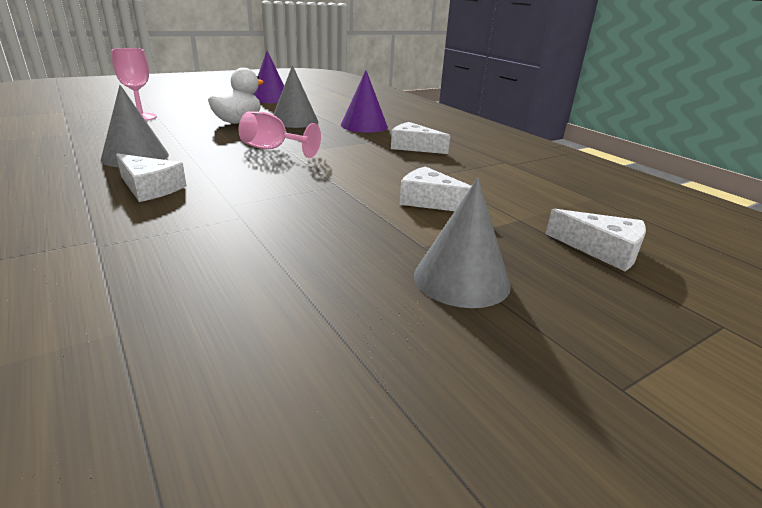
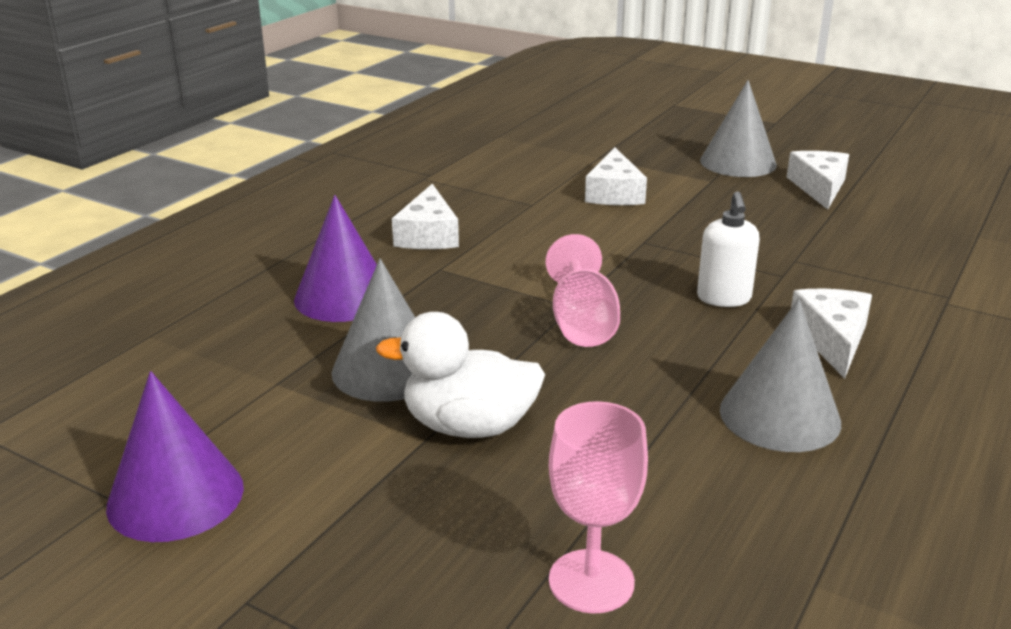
camera: 115 degrees left, 0 degrees up
white cheese [546,209,646,271] -> white cheese moved to [787,151,849,210]
none -> white soap dispenser [697,191,760,307]

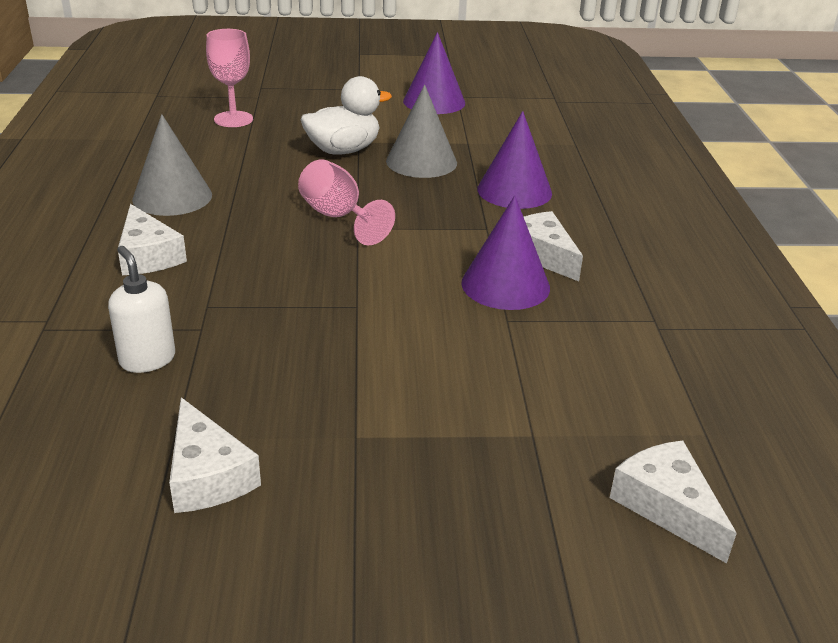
camera: 145 degrees right, 5 degrees up
white cheese [585,148,647,205] -> white cheese moved to [610,441,737,563]
white soap dispenser [697,191,760,307] -> white soap dispenser moved to [108,246,175,373]
grey cone [700,80,777,177] -> none
none -> purple cone [461,195,550,310]

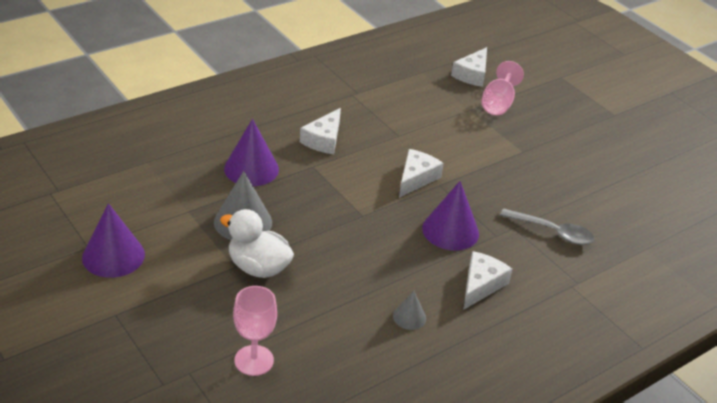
camera: 125 degrees left, 5 degrees up
white soap dispenser [108,246,175,373] -> grey spoon [500,208,594,245]
grey cone [132,114,212,216] -> grey cone [393,291,426,330], size x0.53
white cheese [169,397,261,513] -> white cheese moved to [399,149,444,198]
pink goblet [298,159,395,245] -> pink goblet moved to [481,61,524,115]
purple cone [461,195,550,310] -> purple cone moved to [422,181,479,251]

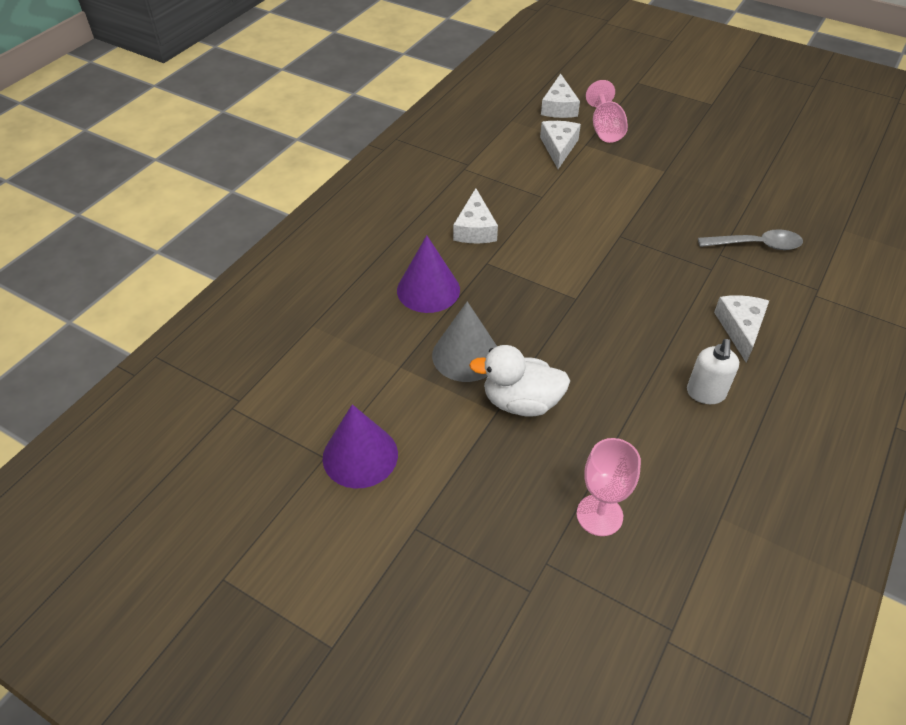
camera: 20 degrees left, 10 degrees up
grey cone [393,291,426,330] -> white soap dispenser [687,339,739,404]
white cheese [399,149,444,198] -> white cheese moved to [540,121,581,169]
purple cone [422,181,479,251] -> none

